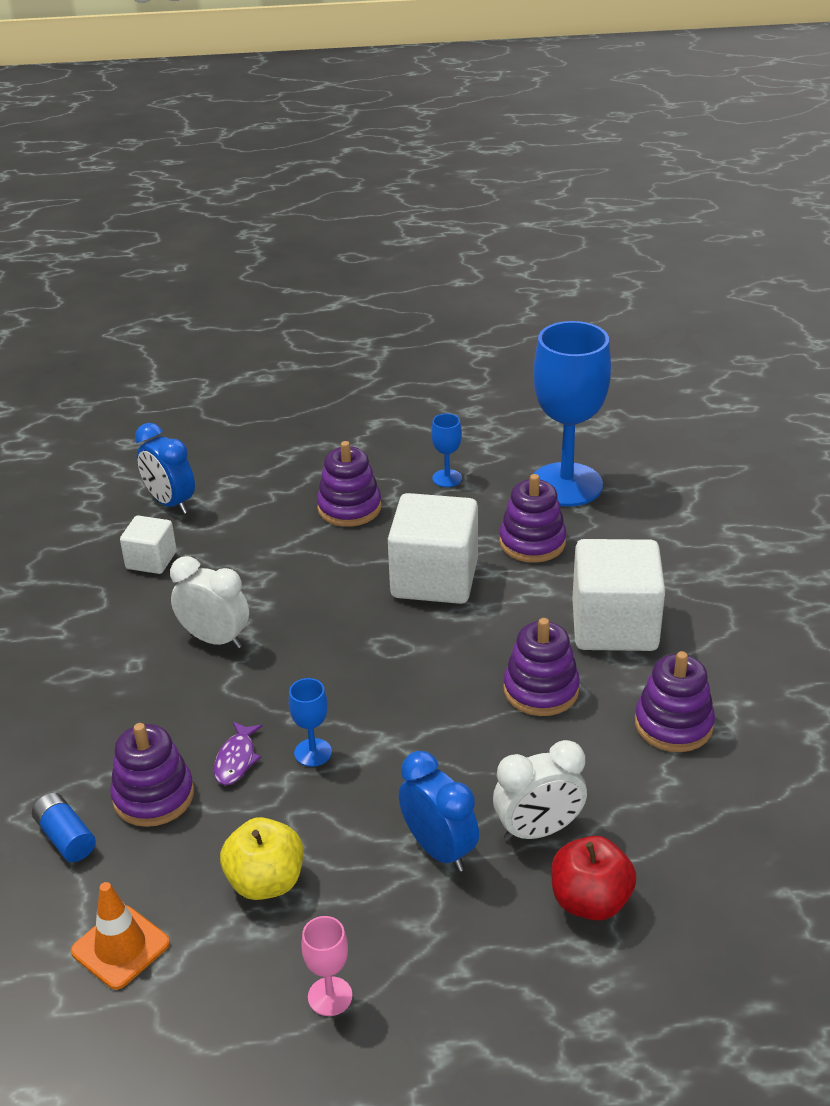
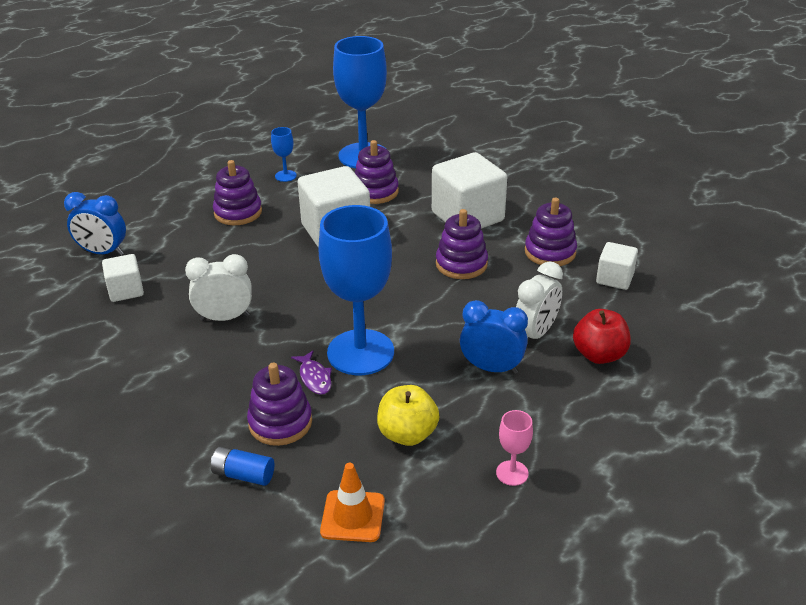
camera: 35 degrees left, 0 degrees up
blue goblet [289,678,332,767] -> blue goblet [318,205,394,375], size x2.41
none -> white cube [596,242,638,290]

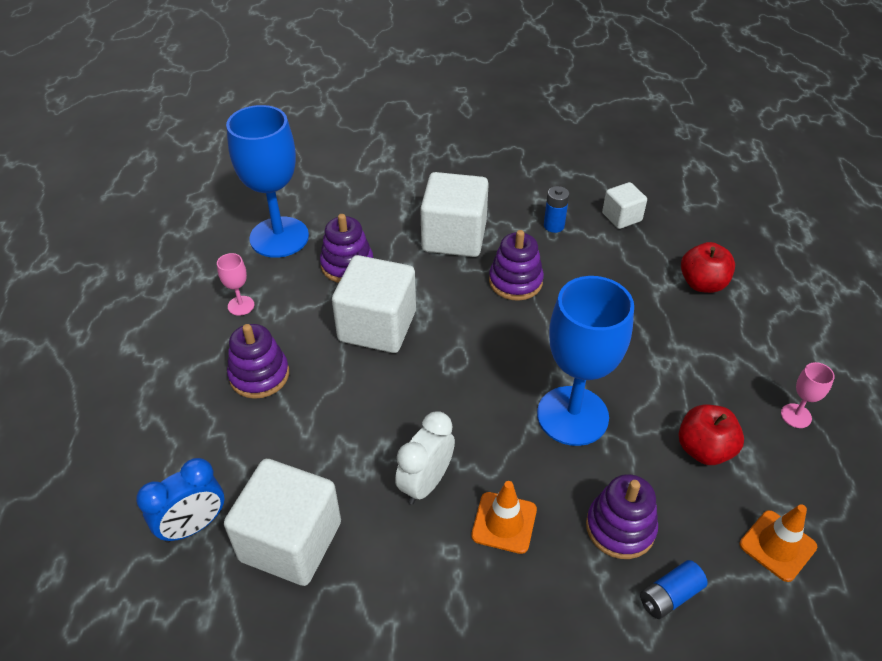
camera: 50 degrees left, 10 degrees up
white cube [102,254,144,302] -> white cube [224,459,341,586], size x1.88
blue goblet [271,127,297,182] -> pink goblet [217,253,254,316]
purple fish [291,350,332,395] -> none
yellow apple [377,385,439,446] -> red apple [679,404,744,465]
blue clock [460,300,528,374] -> none
white clock [516,261,563,341] -> none
purple stacking toy [525,198,577,266] -> blue battery [544,186,569,233]
none -> orange traffic cone [471,481,537,554]

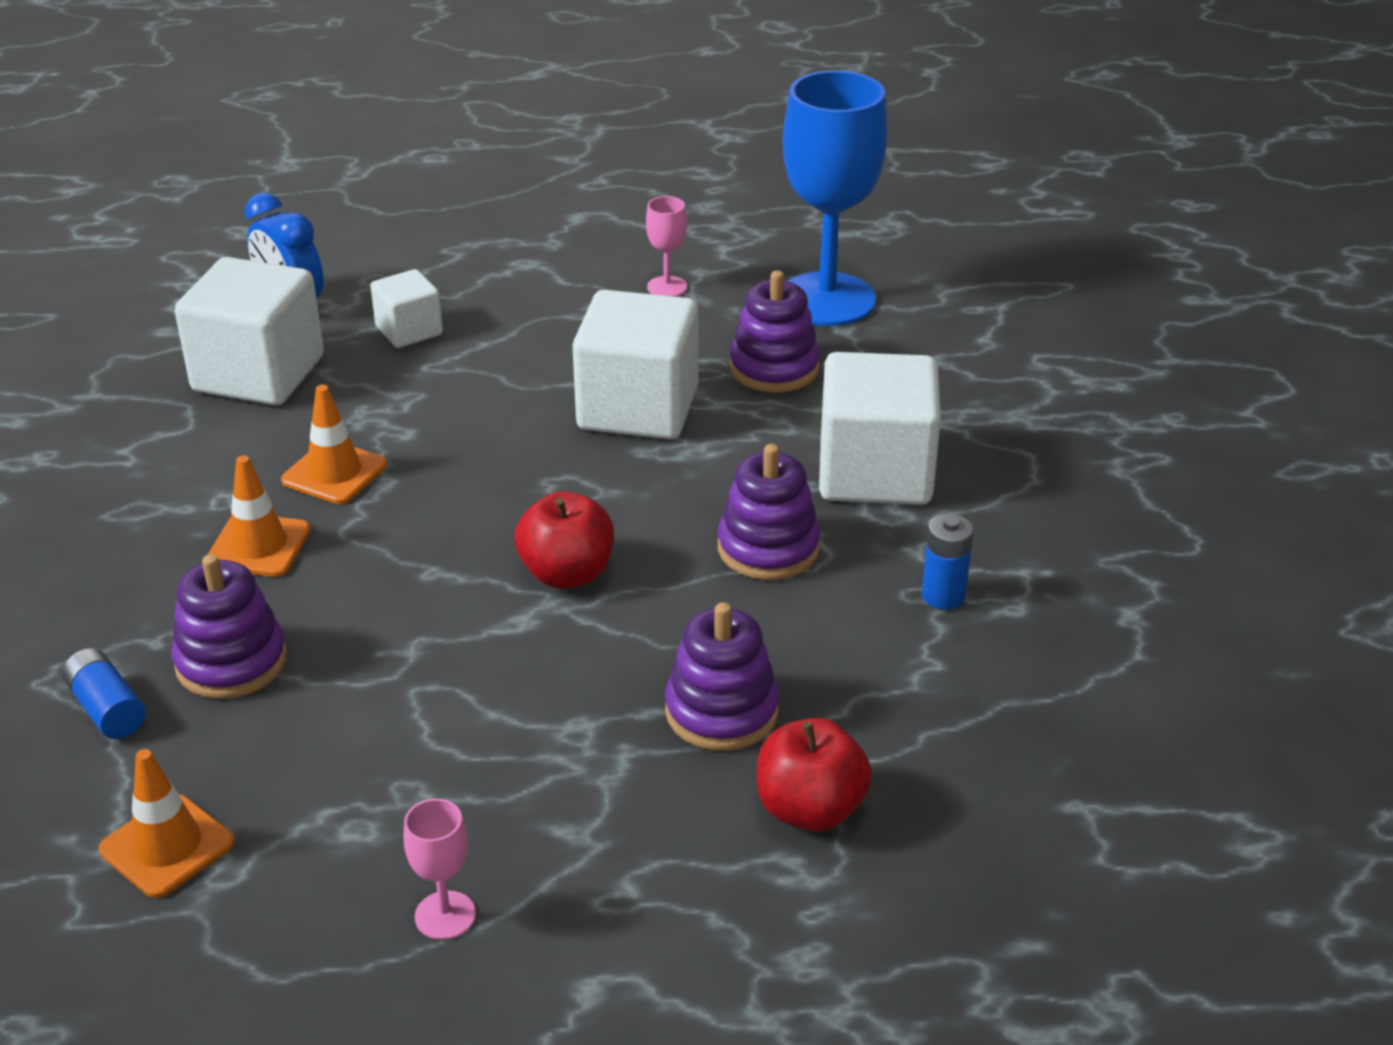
camera: 85 degrees right, 10 degrees down
purple stacking toy [227,324,289,399] -> purple stacking toy moved to [665,602,779,751]
white clock [395,411,455,504] -> orange traffic cone [281,385,387,504]
blue goblet [537,276,634,446] -> none
white cube [602,182,647,229] -> white cube moved to [370,269,443,348]
red apple [679,404,744,465] -> red apple moved to [515,491,614,588]

